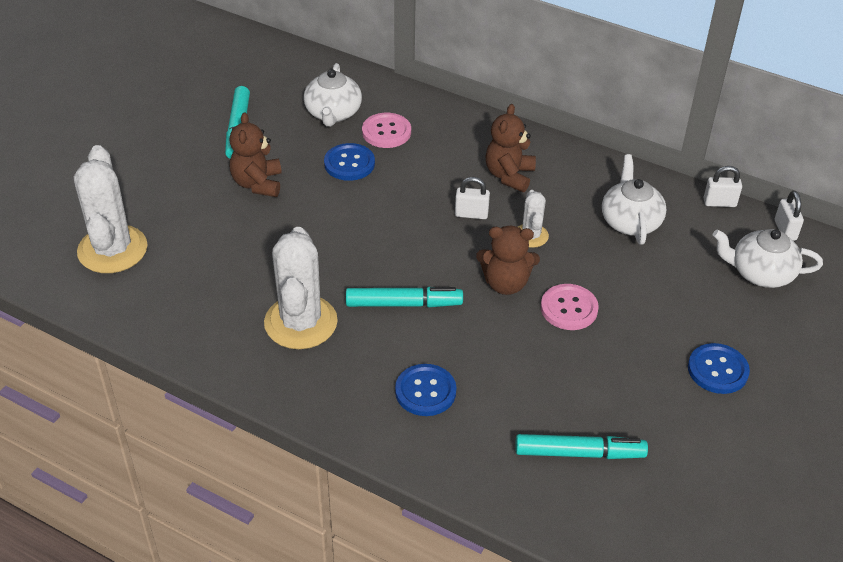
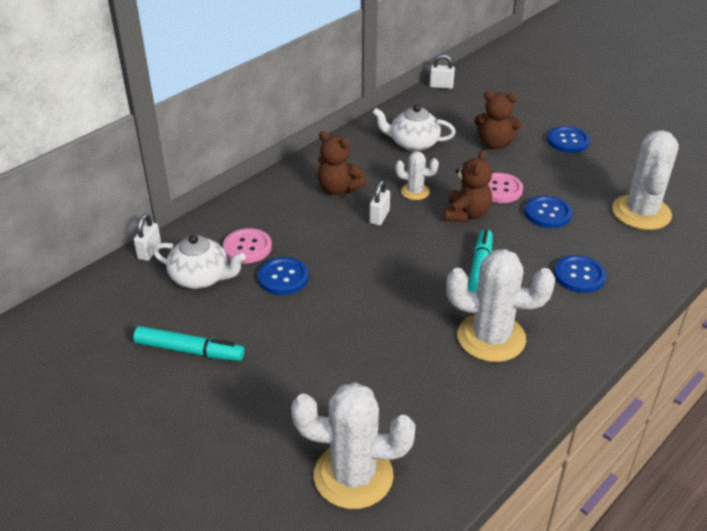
camera: 75 degrees left, 5 degrees down
brown teddy bear [230,112,282,197] -> brown teddy bear moved to [474,91,522,149]
turquoise marker [515,434,648,459] -> white cactus [612,130,679,230]
white padlock [704,166,742,207] -> white padlock moved to [134,214,161,261]
white teapot [713,229,823,288] -> none
none -> blue button [525,196,572,228]

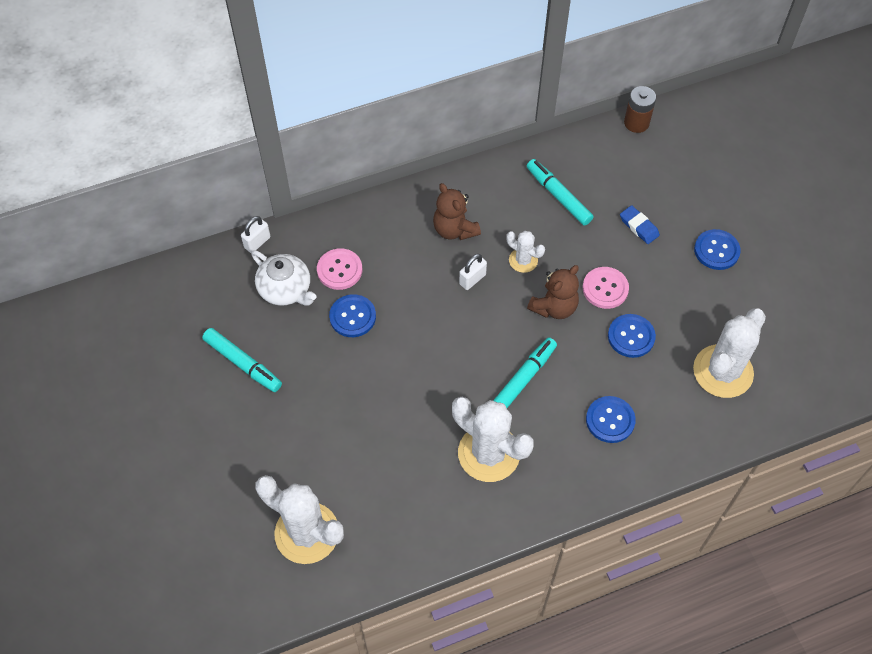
camera: 25 degrees right, 20 degrees up
white teapot [372,104,456,152] -> turquoise marker [527,159,594,226]
white padlock [429,54,455,89] -> brown battery [624,86,656,133]
brown teddy bear [474,91,522,149] -> blue eraser [620,205,660,244]

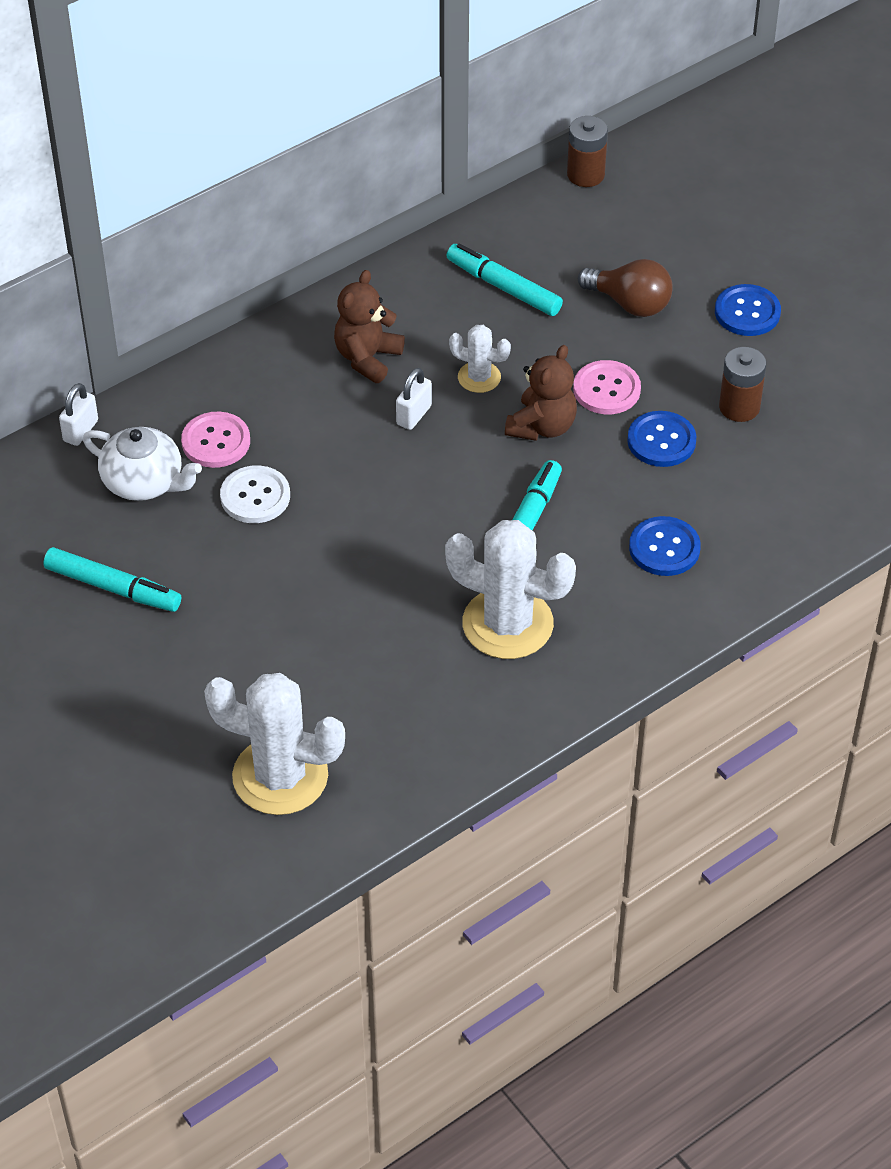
camera: 15 degrees left, 10 degrees down
blue button [329,294,376,337] -> white button [220,465,290,523]
brown teddy bear [433,183,481,240] -> brown teddy bear turned 75 degrees clockwise [334,270,405,383]
blue eraser [620,205,660,244] -> brown light bulb [578,259,673,317]
white cactus [693,309,766,398] -> none
none -> brown battery [719,347,766,422]

